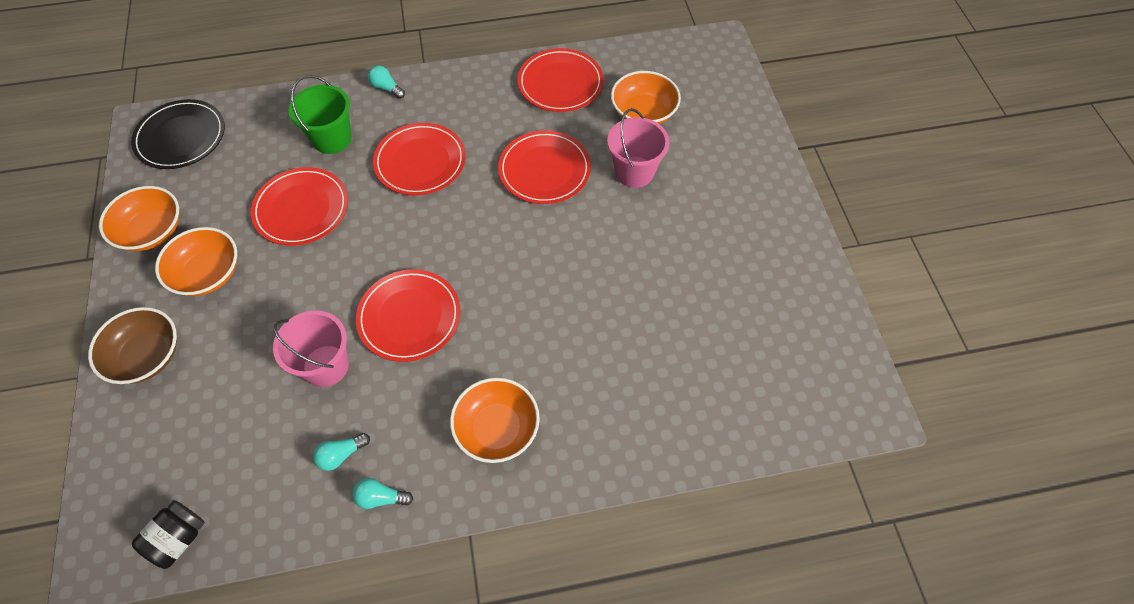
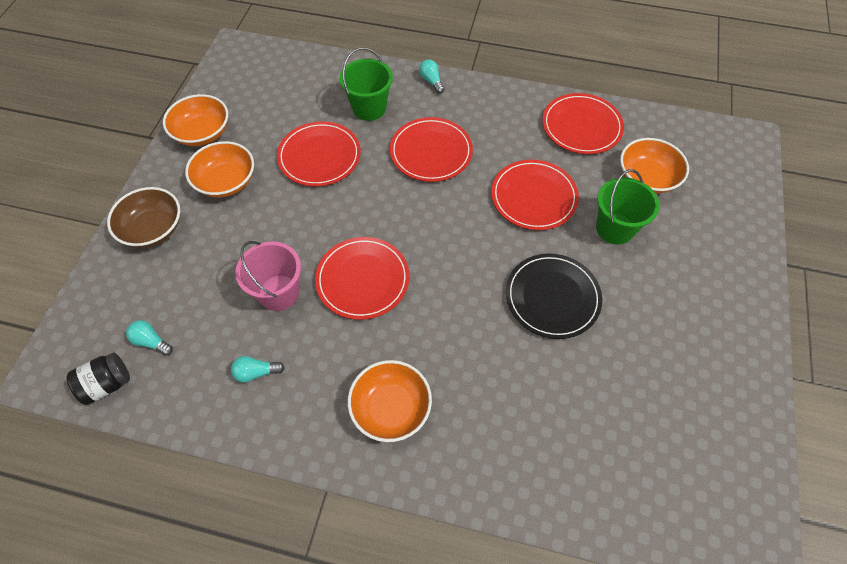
camera: 25 degrees right, 0 degrees up
black plate [131,99,225,169] -> black plate moved to [506,254,602,339]
turquoise light bulb [352,478,413,509] -> turquoise light bulb moved to [126,320,173,356]
pink bucket [607,108,670,188] -> green bucket [596,169,659,244]

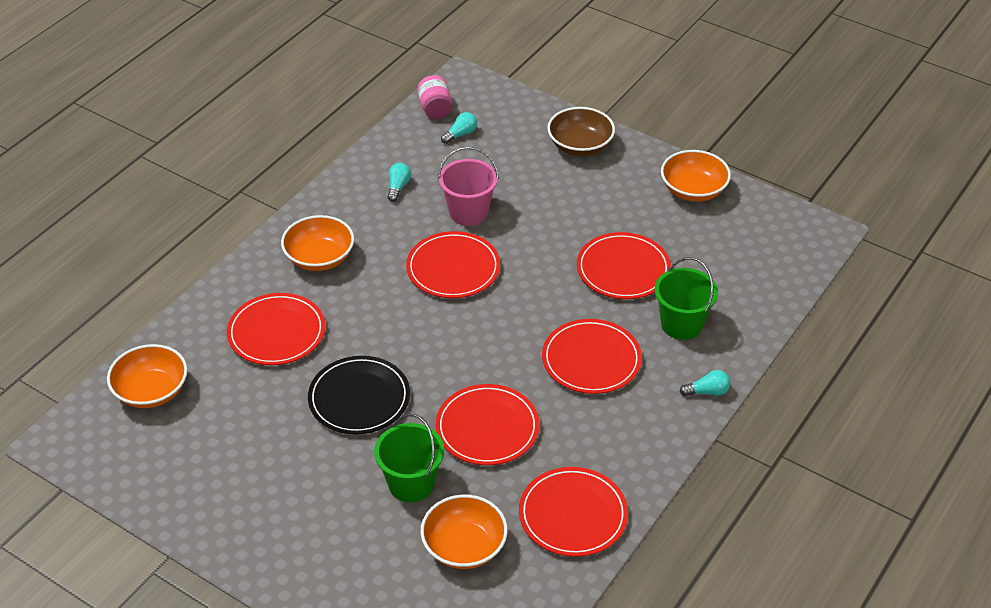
camera: 110 degrees right, 15 degrees down
black jar [66,353,130,405] -> pink jar [417,75,452,119]
orange bowl [185,141,254,197] -> orange bowl moved to [107,344,188,408]
none -> red plate [227,293,325,365]

